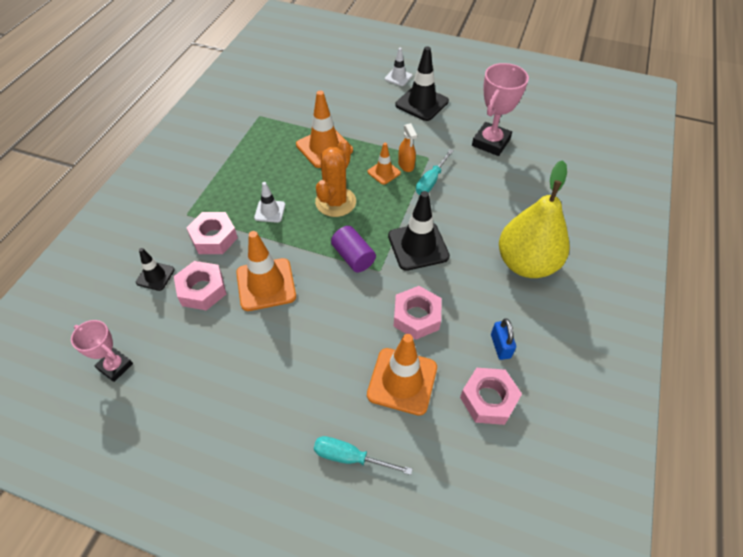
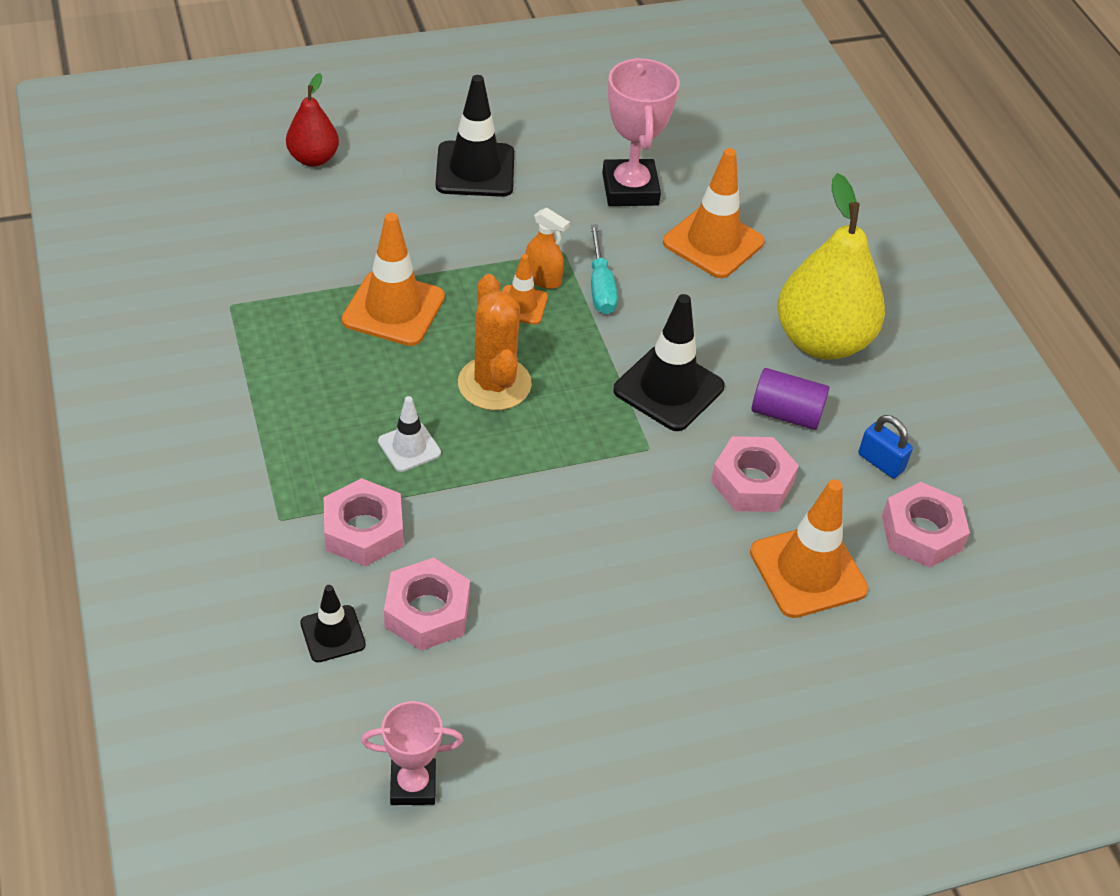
camera: 40 degrees left, 5 degrees down
orange traffic cone [236,231,296,311] -> orange traffic cone moved to [663,148,765,278]
turquoise screwdriver [314,436,413,475] -> none
purple cylinder [331,226,376,272] -> purple cylinder moved to [751,368,829,430]
white traffic cone [385,48,412,86] -> none
none -> red pear [286,73,339,167]

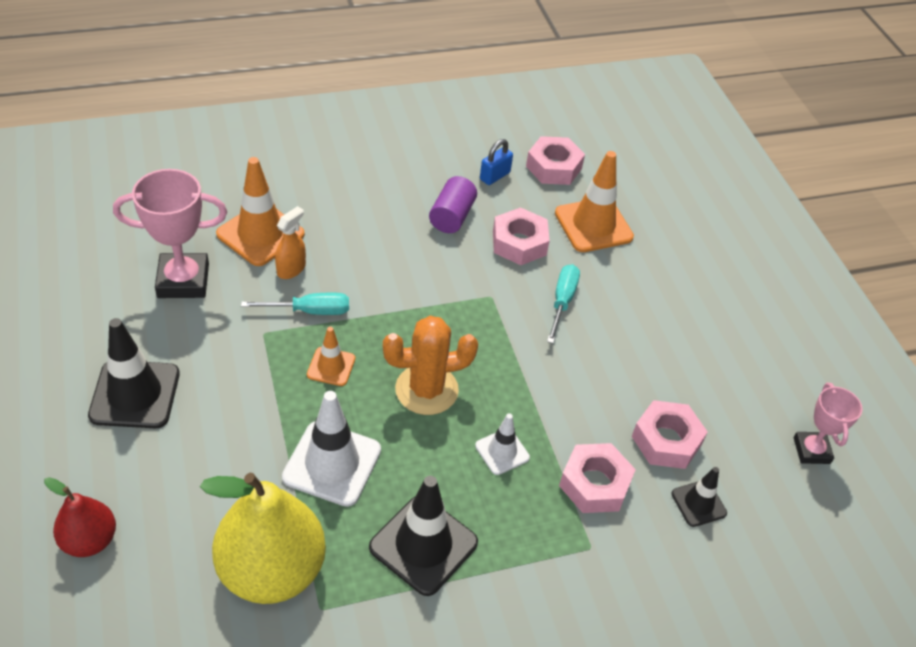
camera: 90 degrees left, 0 degrees up
orange traffic cone [342,213,445,346] -> white traffic cone [282,391,381,507]
orange spray bottle [525,208,570,289] -> orange spray bottle moved to [275,206,306,279]
black traffic cone [613,294,724,431] -> black traffic cone moved to [369,476,478,596]
yellow pear [778,173,885,360] -> yellow pear moved to [200,473,326,604]
none -> turquoise screwdriver [547,264,580,343]

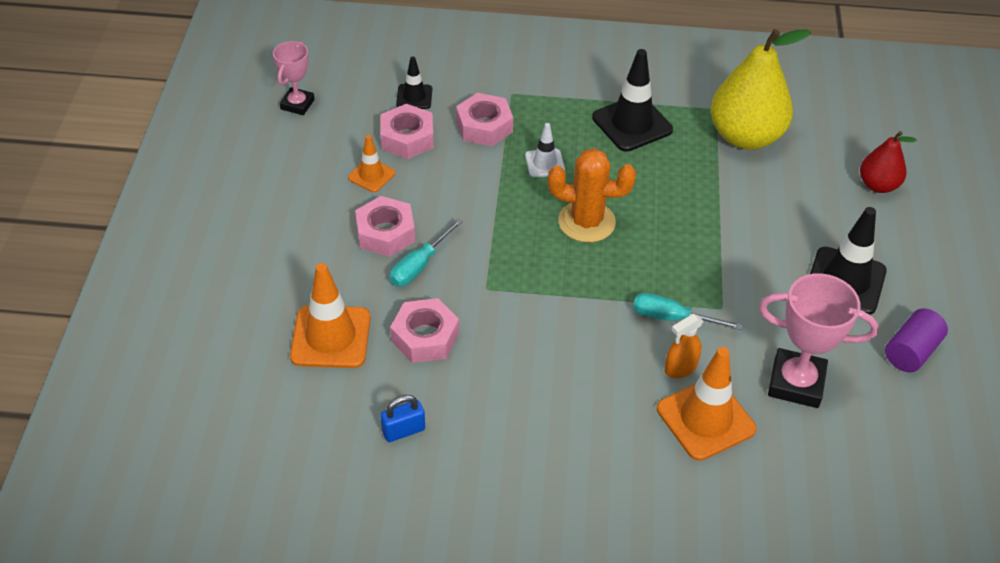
camera: 155 degrees left, 0 degrees up
white traffic cone [282,391,381,507] -> none
orange traffic cone [307,327,355,386] -> orange traffic cone moved to [348,135,395,192]
purple cylinder [429,176,477,233] -> purple cylinder moved to [885,309,948,372]
pink nut [526,136,585,185] -> pink nut moved to [355,196,415,257]

